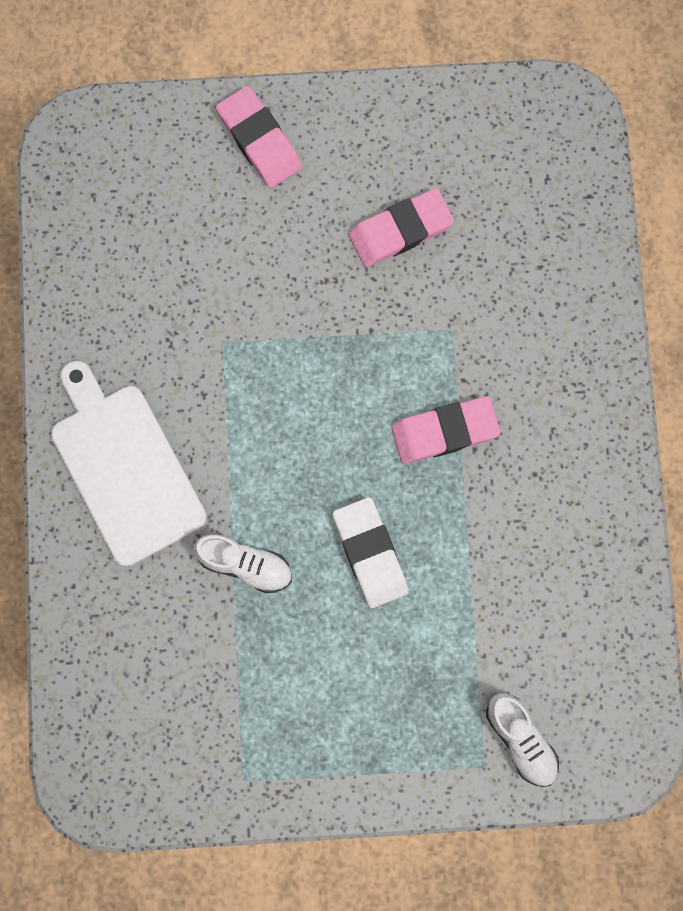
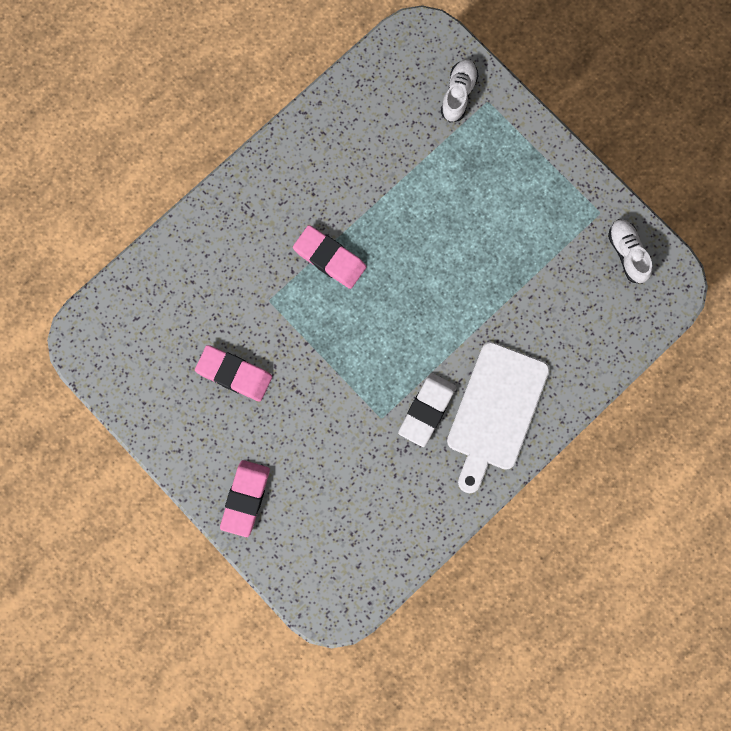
camera: 130 degrees left, 0 degrees up
white shoe [194,534,292,594] -> white shoe moved to [608,219,652,284]
white eraser [332,497,409,608] -> white eraser moved to [398,373,456,447]

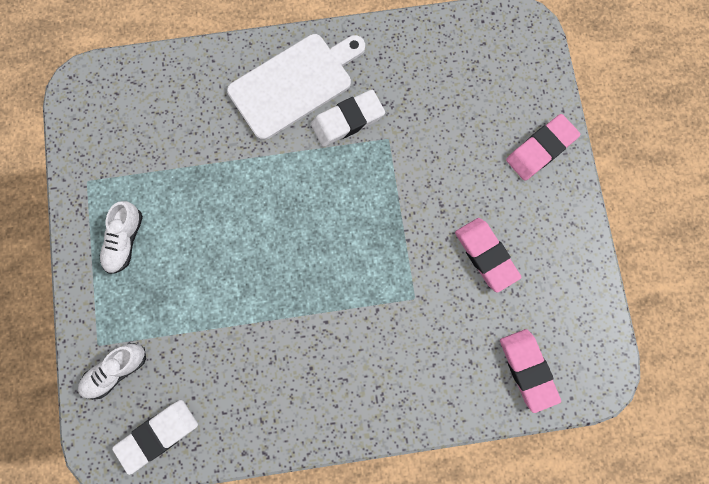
camera: 145 degrees left, 0 degrees up
pink eraser [293,225,366,289] -> pink eraser moved to [500,329,561,413]
white shoe [608,219,652,284] -> white shoe moved to [100,201,143,274]
none -> white eraser [112,400,198,475]

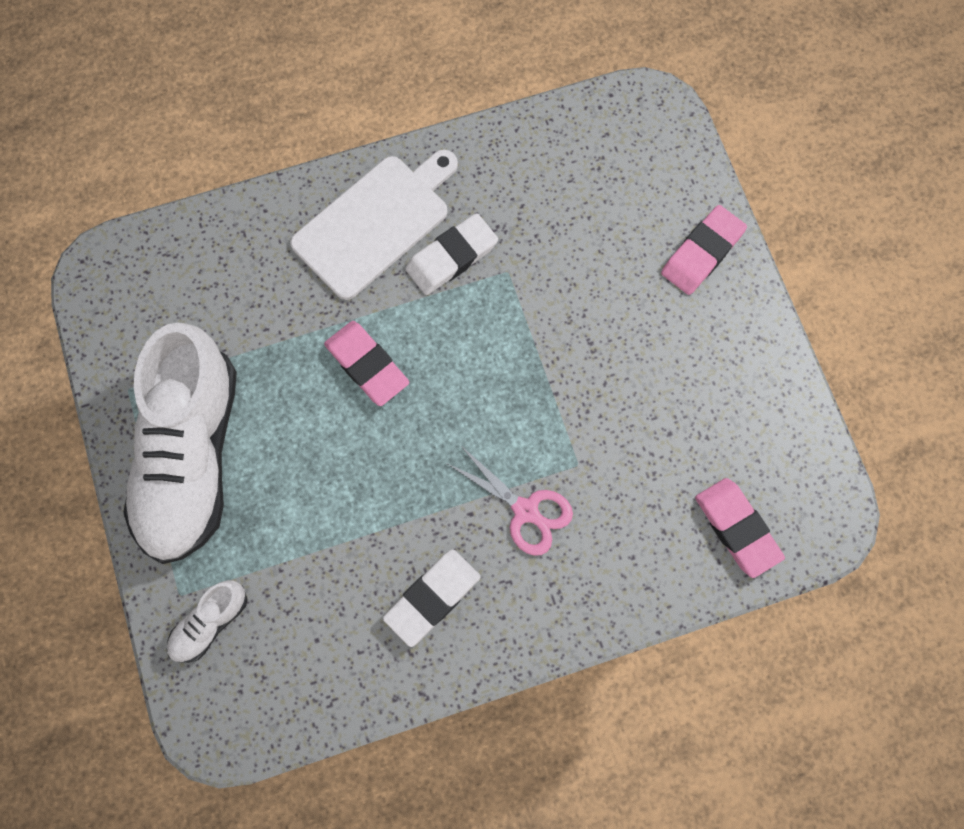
camera: 10 degrees left, 5 degrees down
white shoe [100,201,143,274] -> white shoe [123,323,237,564], size x2.39
white eraser [112,400,198,475] -> white eraser moved to [383,549,481,647]
pink eraser [455,218,522,293] -> pink eraser moved to [324,321,409,406]
none -> pink scissors [446,446,573,556]

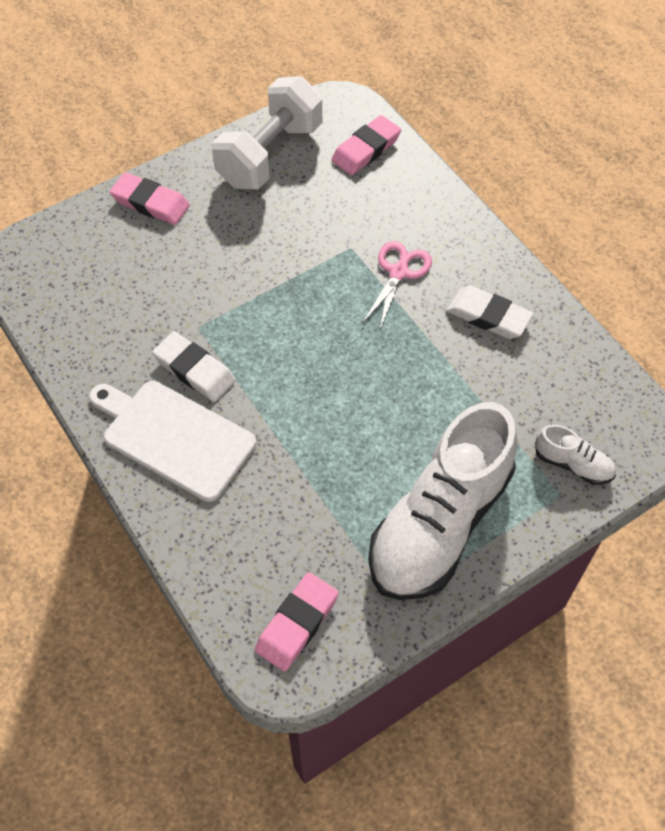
camera: 105 degrees left, 15 degrees down
white shoe [123,323,237,564] -> white shoe turned 135 degrees clockwise [368,402,518,600]
pink eraser [324,321,409,406] -> pink eraser moved to [255,572,339,672]
none -> white dumbbell [212,76,322,189]

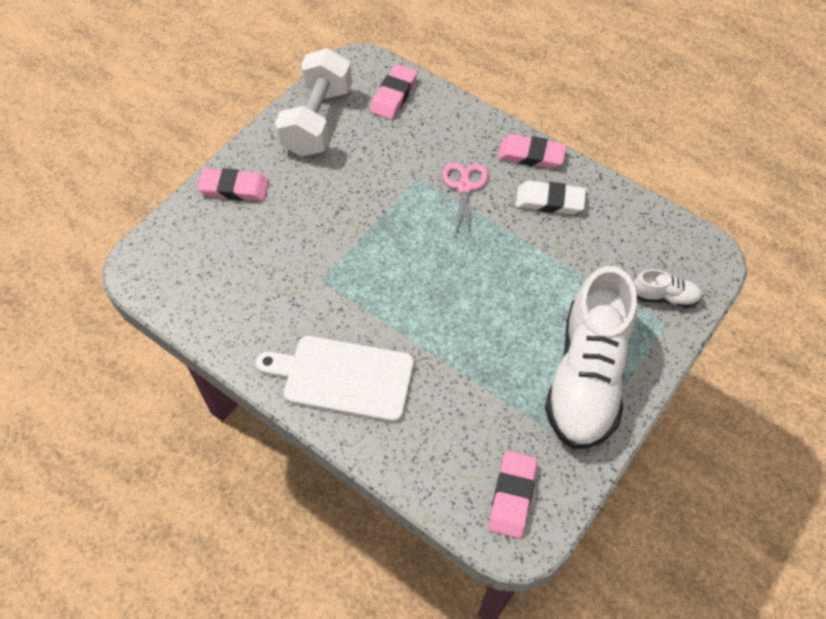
camera: 20 degrees left, 0 degrees up
white eraser [152,331,236,402] -> none
none -> pink eraser [498,134,567,169]

